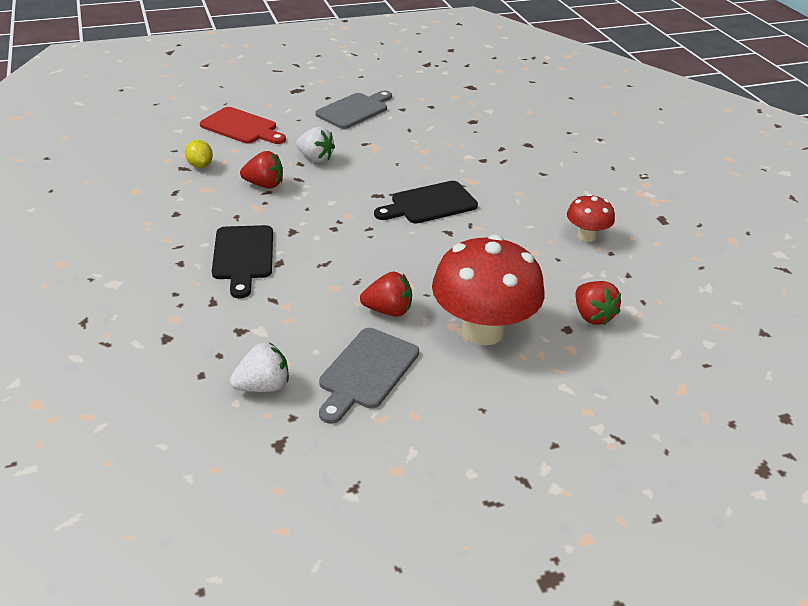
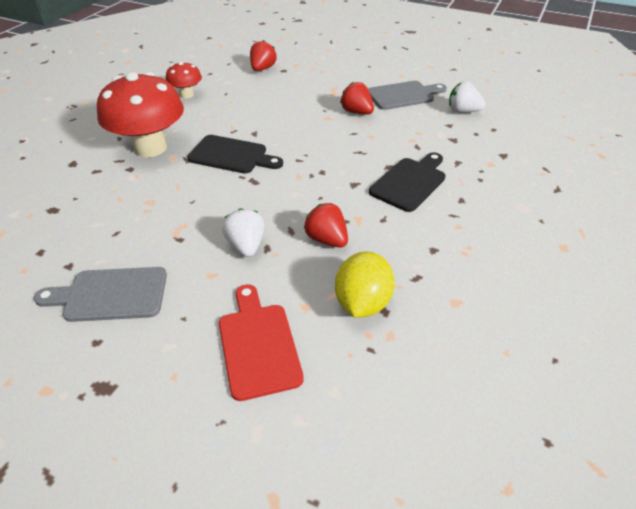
camera: 135 degrees left, 5 degrees up
yellow lemon [185,140,213,168] -> yellow lemon [335,252,395,318], size x1.66
red mushroom [432,235,544,346] -> red mushroom moved to [97,72,184,157]

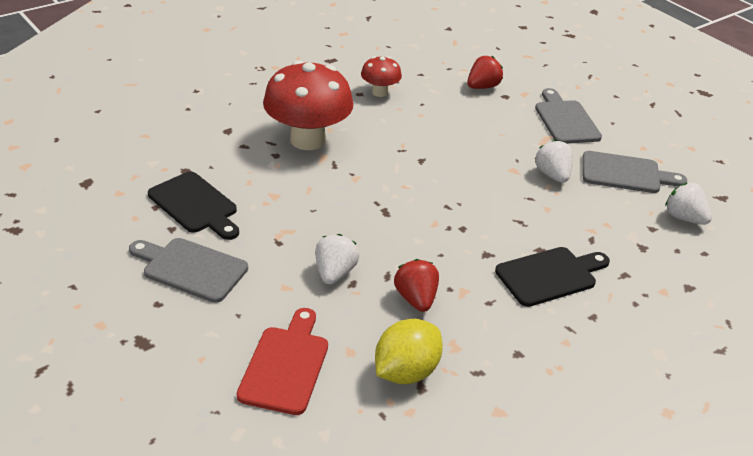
camera: 25 degrees right, 5 degrees down
black cutting board [187,135,283,174] -> black cutting board moved to [148,172,239,240]
red strawberry [340,82,374,114] -> white strawberry [535,140,573,183]
none -> grey cutting board [535,88,602,144]

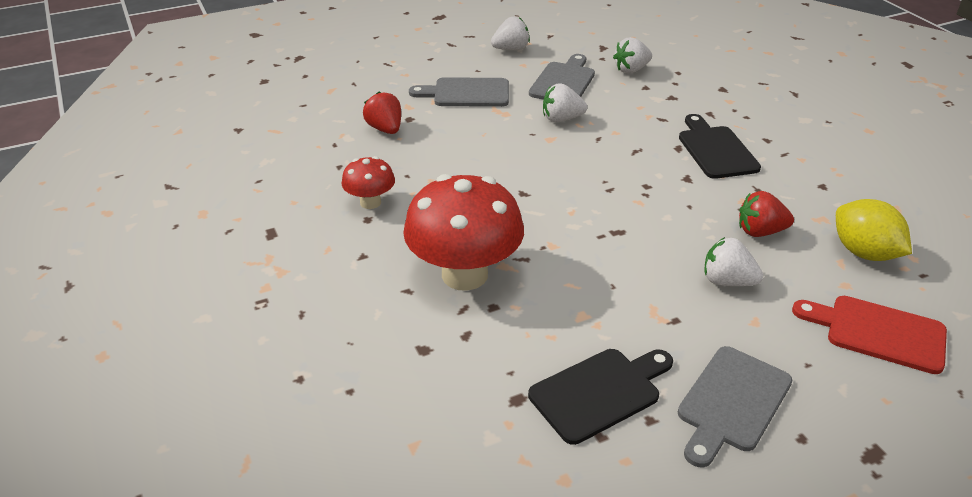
camera: 75 degrees left, 0 degrees up
none -> white strawberry [491,17,530,50]

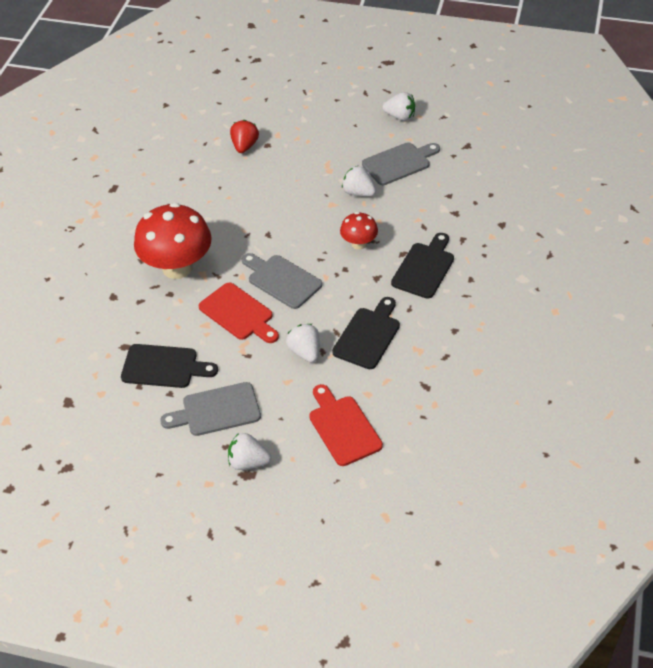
camera: 40 degrees right, 10 degrees up
red mushroom [341,156,395,209] -> red mushroom moved to [340,212,378,249]
grey cutting board [409,77,509,107] -> grey cutting board moved to [242,253,322,309]
white strawberry [613,37,652,74] -> white strawberry moved to [228,433,271,470]
red strawberry [739,191,794,237] -> black cutting board [332,297,400,369]
yellow lemon [836,199,912,261] -> none
none -> red cutting board [199,283,279,343]

